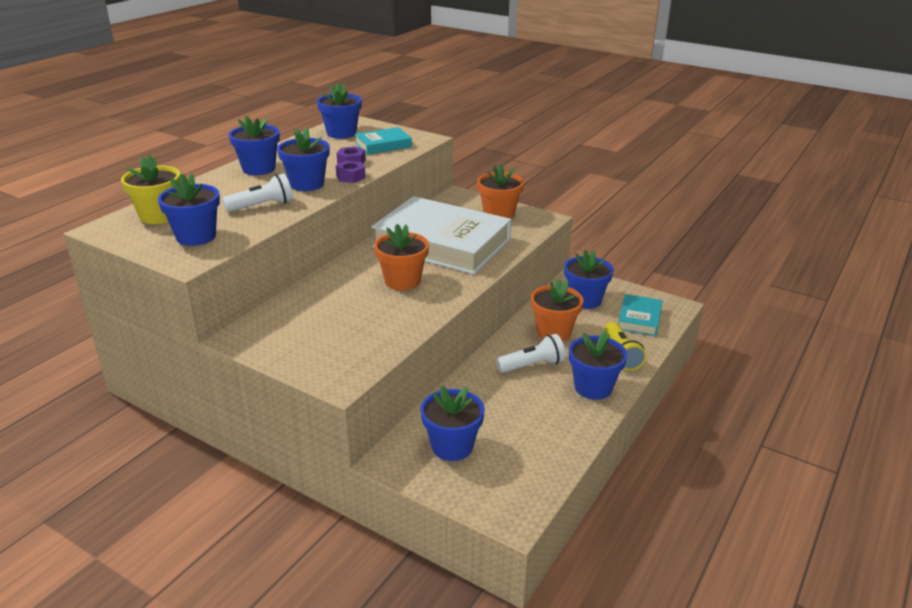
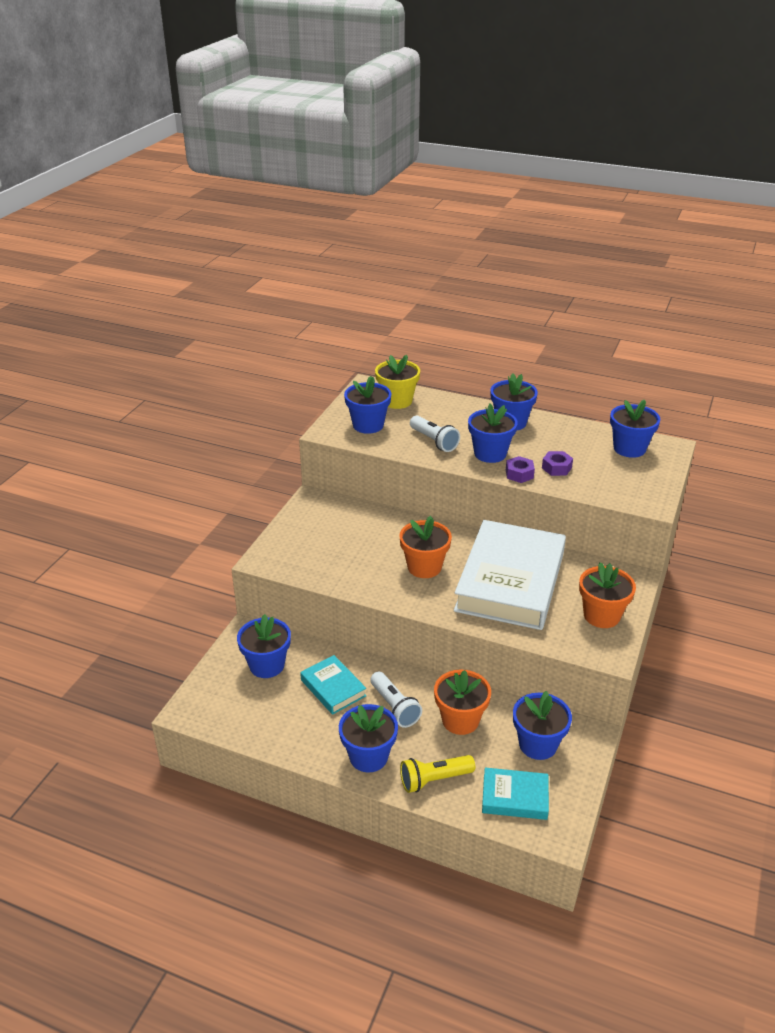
camera: 80 degrees right, 5 degrees up
turquoise book [354,127,412,155] -> turquoise book moved to [300,655,366,715]

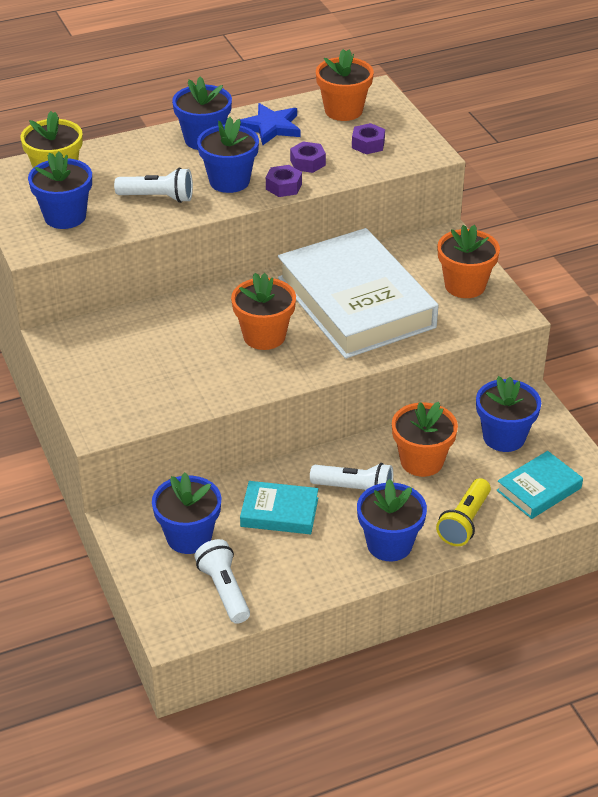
camera: 45 degrees left, 5 degrees up
blue flower pot [610,399,661,458] -> orange flower pot [316,49,374,121]
none -> white flashlight [194,539,250,624]
none -> blue star [240,103,300,145]
none -> purple nut [352,123,385,154]

